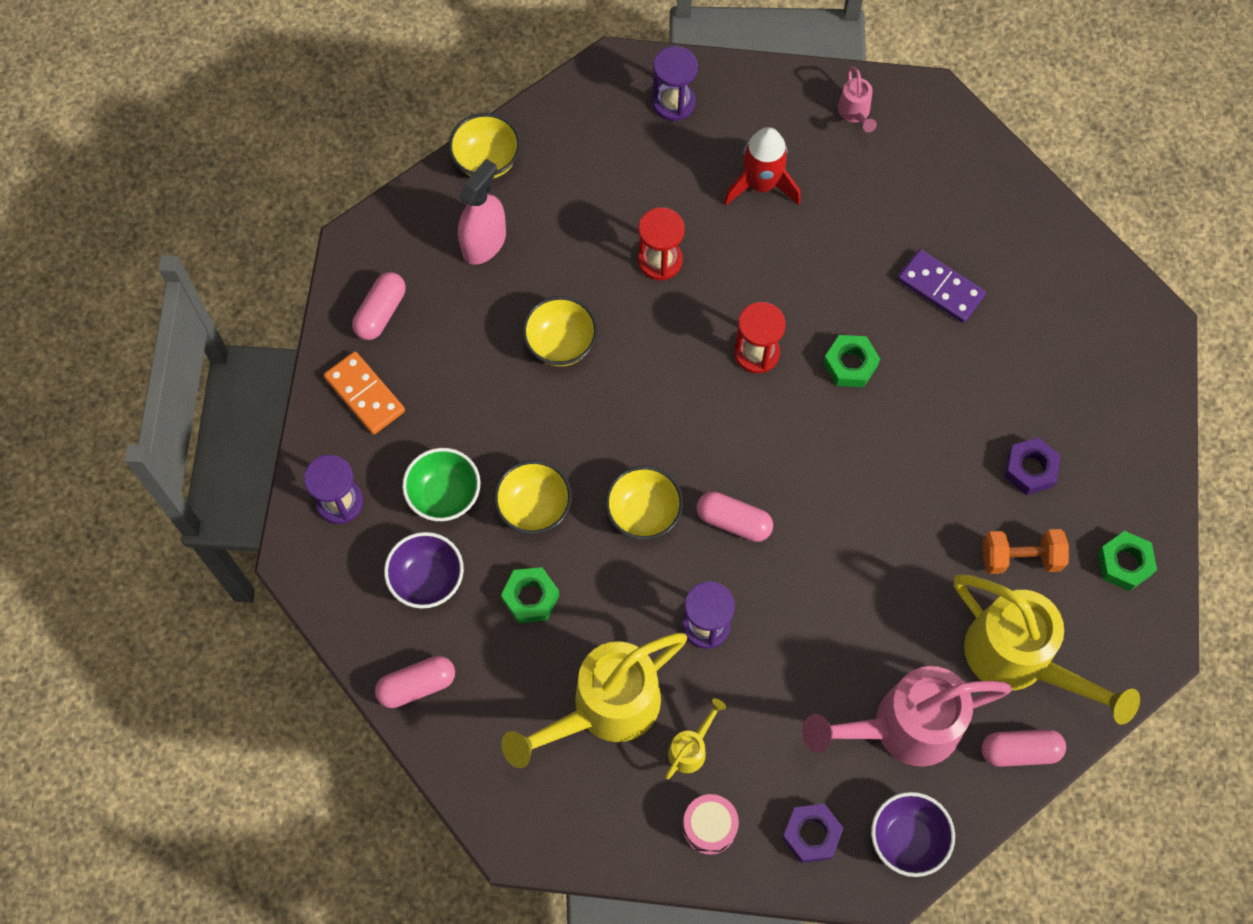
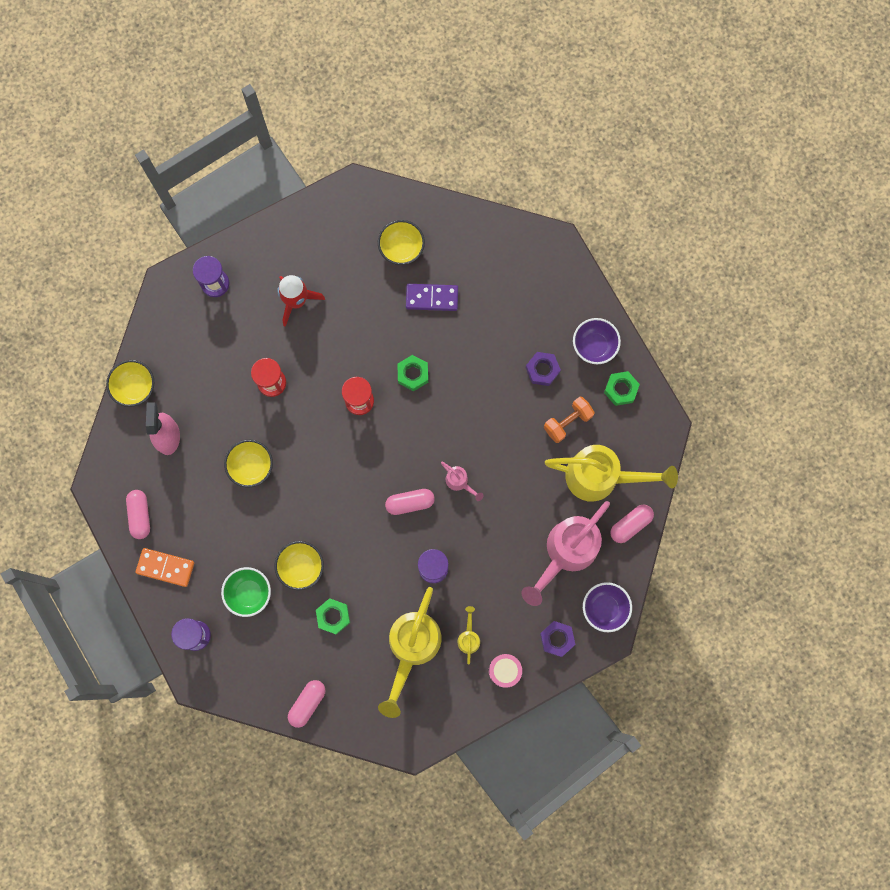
camera: 35 degrees left, 10 degrees up
purple bowl [384,532,464,608] -> purple bowl moved to [573,318,621,364]
yellow bowl [605,466,683,540] -> yellow bowl moved to [378,220,425,265]
pink watering can [838,66,877,132] -> pink watering can moved to [441,462,484,501]

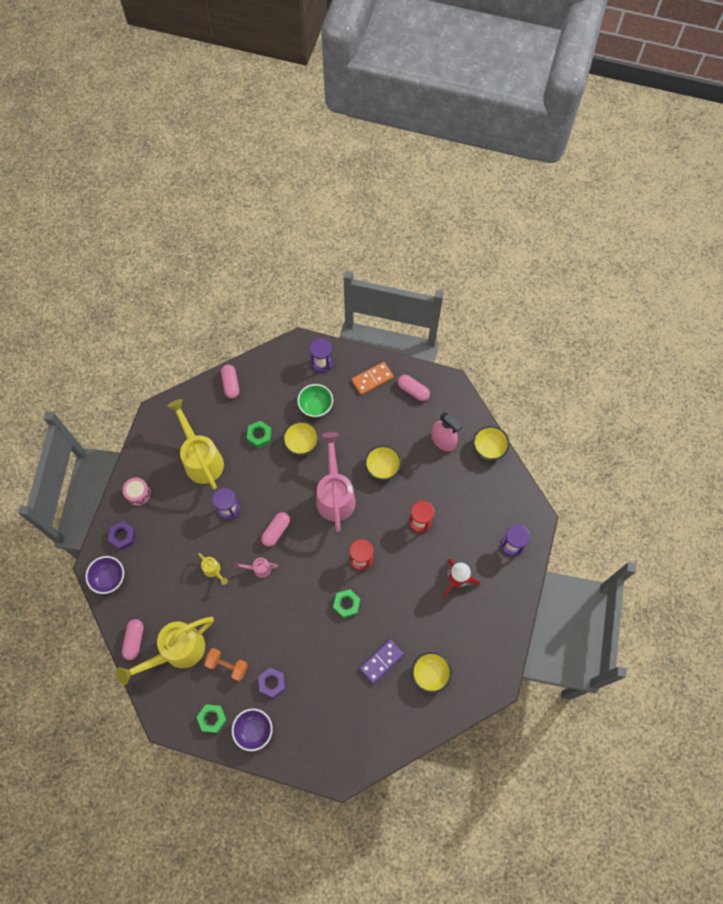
camera: 135 degrees right, 10 degrees down
yellow watering can [458,606,480,664] -> yellow watering can moved to [198,553,228,585]
pink watering can [521,501,610,606] -> pink watering can moved to [316,432,356,532]
orange dumbbell [544,397,595,443] -> orange dumbbell turned 75 degrees counterclockwise [204,648,248,681]

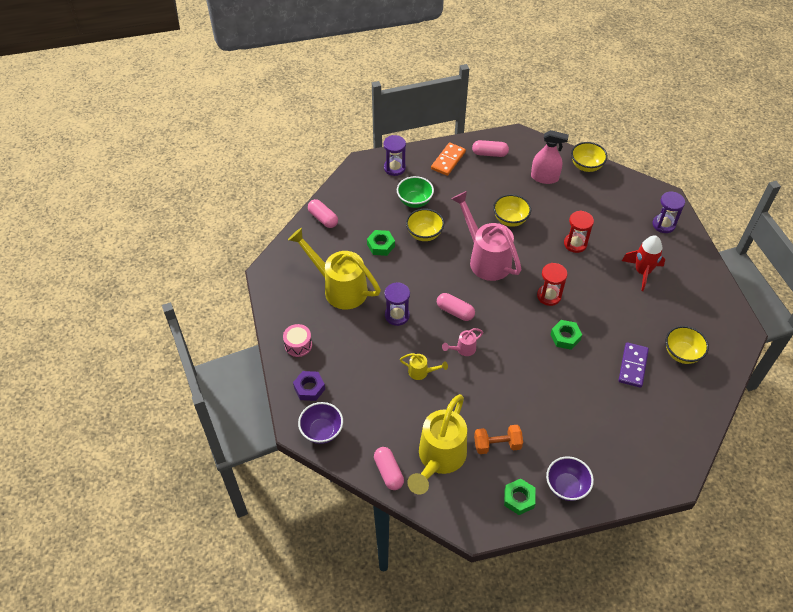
camera: 30 degrees left, 15 degrees down
purple nut [258,668,285,698] -> none
pink capsule [261,512,290,547] -> pink capsule turned 60 degrees counterclockwise [437,293,475,321]

